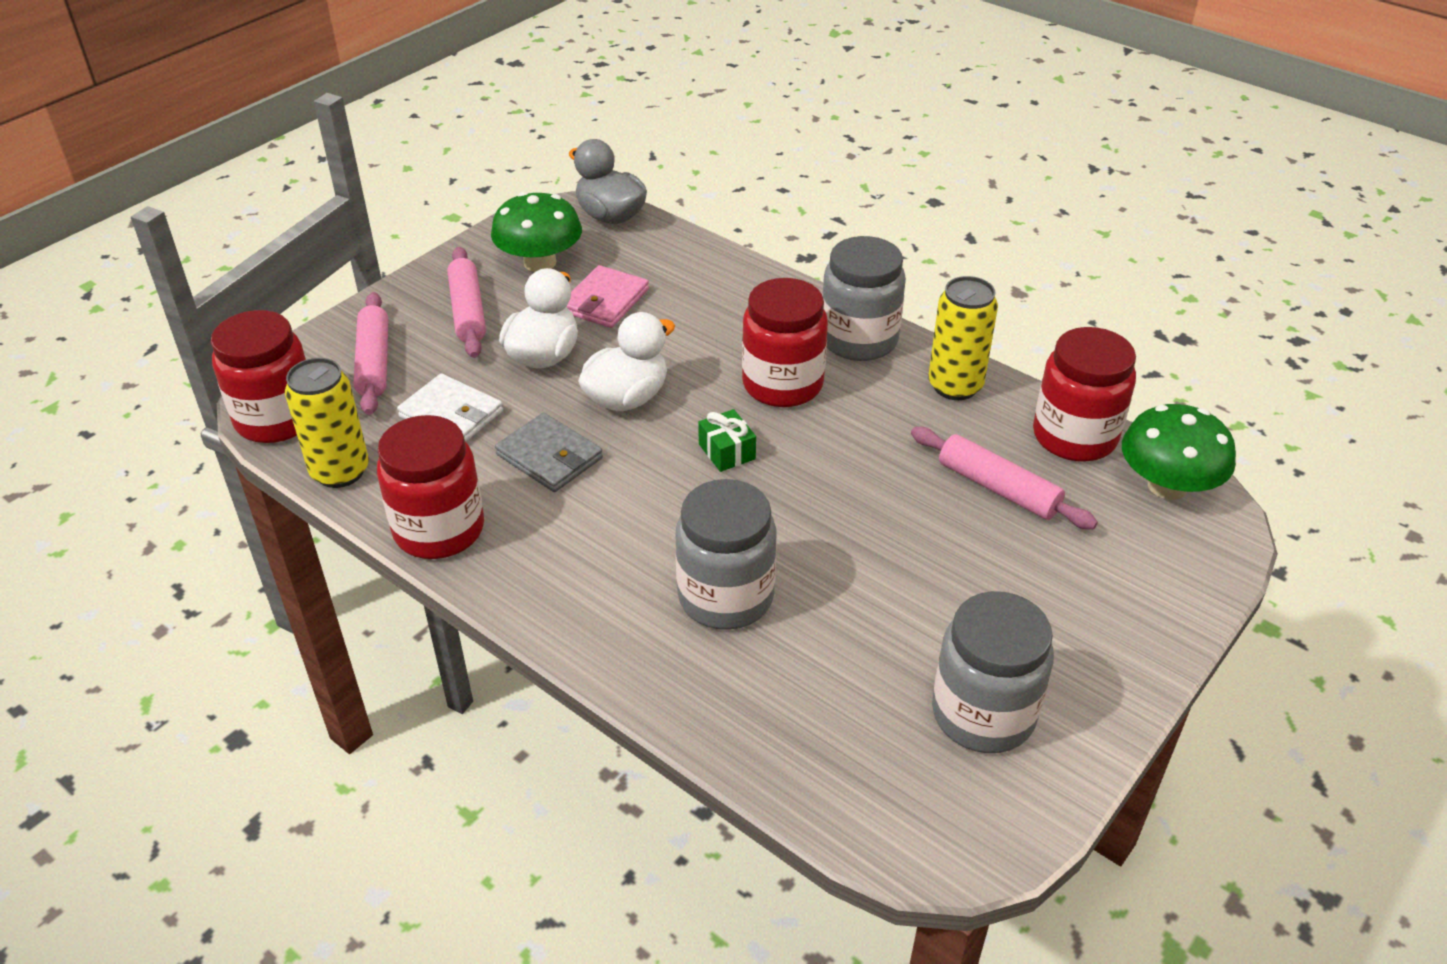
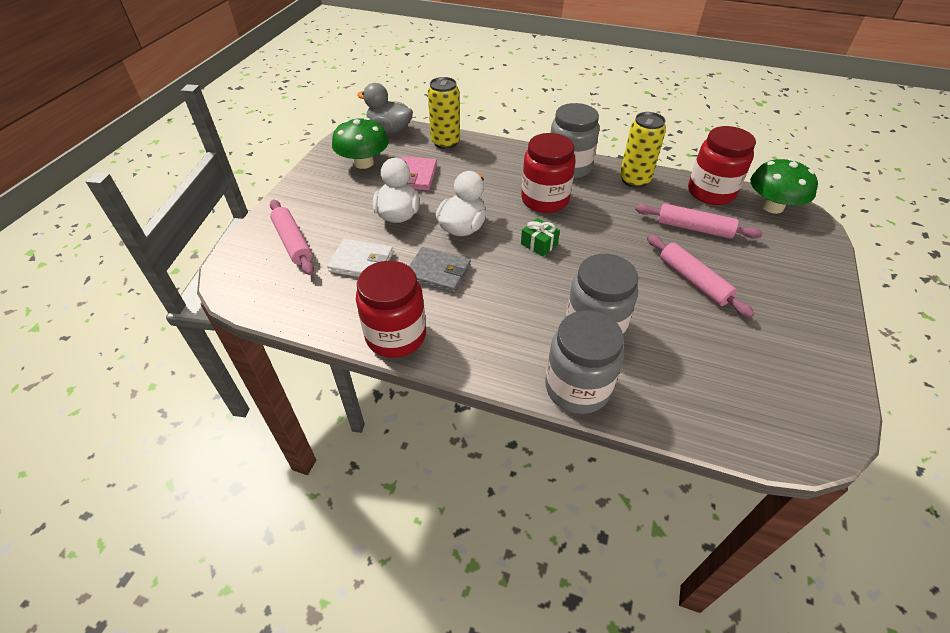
camera: 20 degrees left, 5 degrees up
red jar [211,310,306,443] -> none
yellow can [285,358,369,488] -> yellow can moved to [428,77,460,149]
pink rolling pin [447,247,486,358] -> pink rolling pin moved to [647,234,754,318]
grey jar [932,591,1054,753] -> grey jar moved to [545,310,624,414]

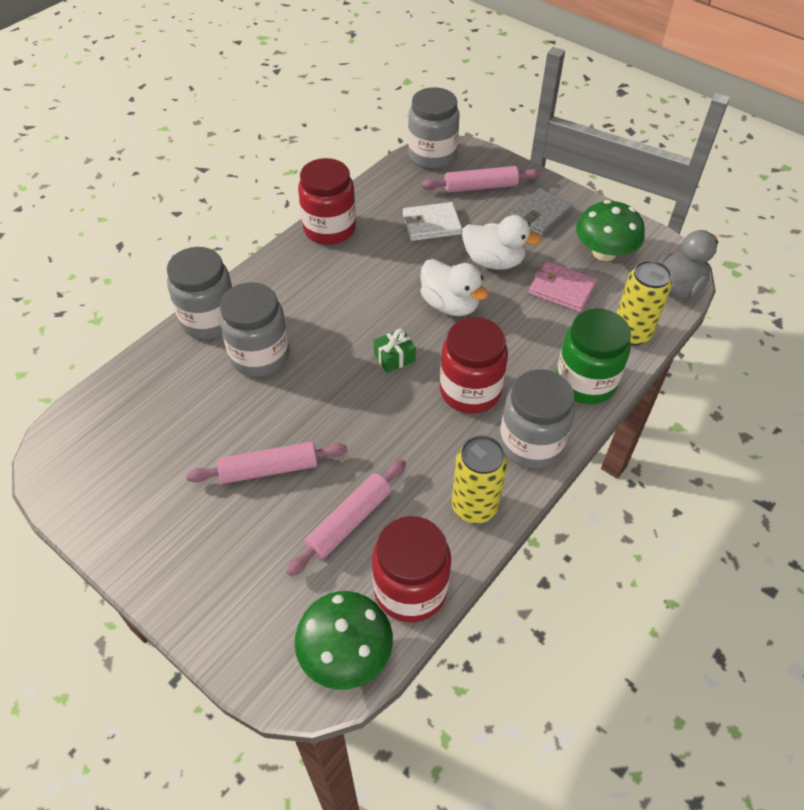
camera: 110 degrees right, 5 degrees up
white wallet [327,239,393,277] -> white wallet turned 45 degrees clockwise [403,202,462,241]
grey wallet [409,247,471,293] -> grey wallet moved to [510,188,573,236]
none -> grey jar [408,87,459,169]
none -> green jar [556,308,631,404]

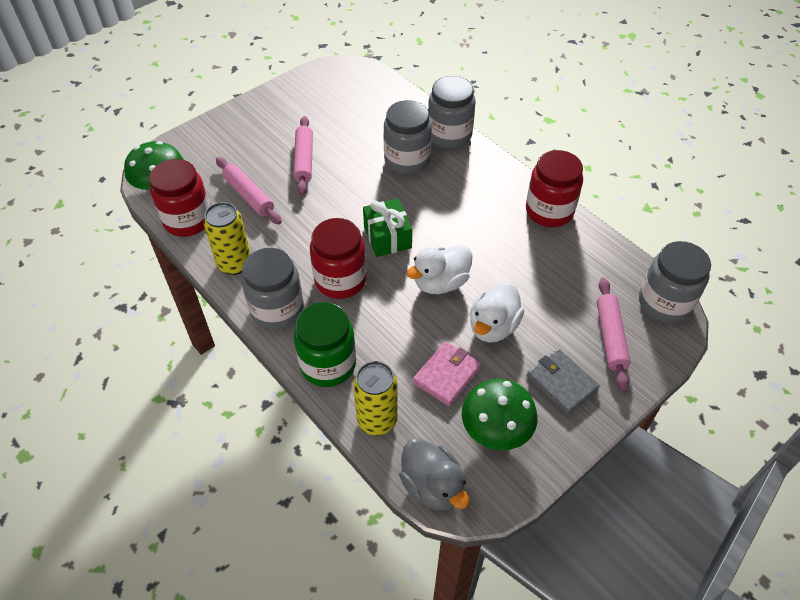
camera: 100 degrees right, 0 degrees up
green gift [374,329,416,373] -> green gift [363,199,412,257], size x1.59
white wallet [403,202,462,241] -> none

